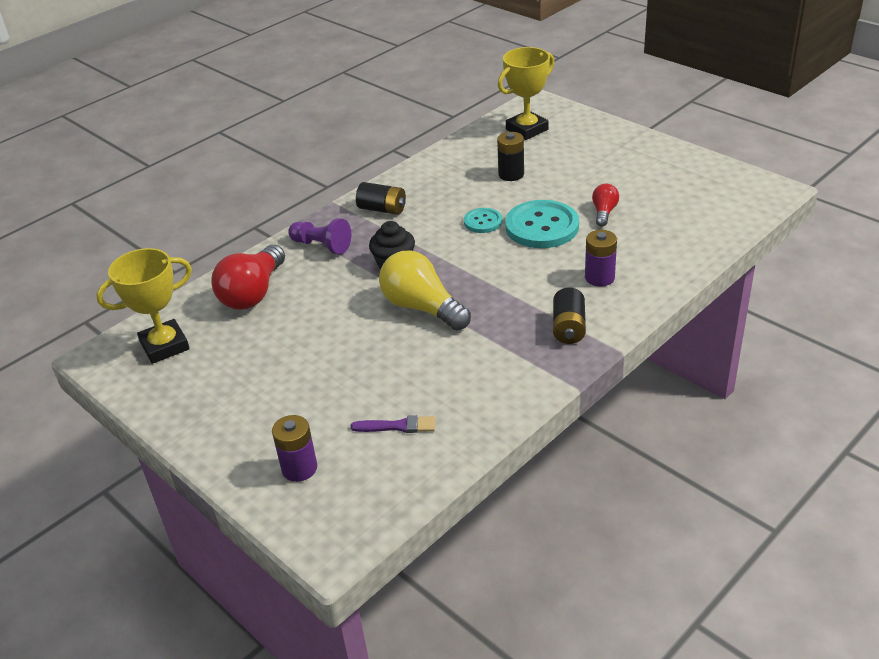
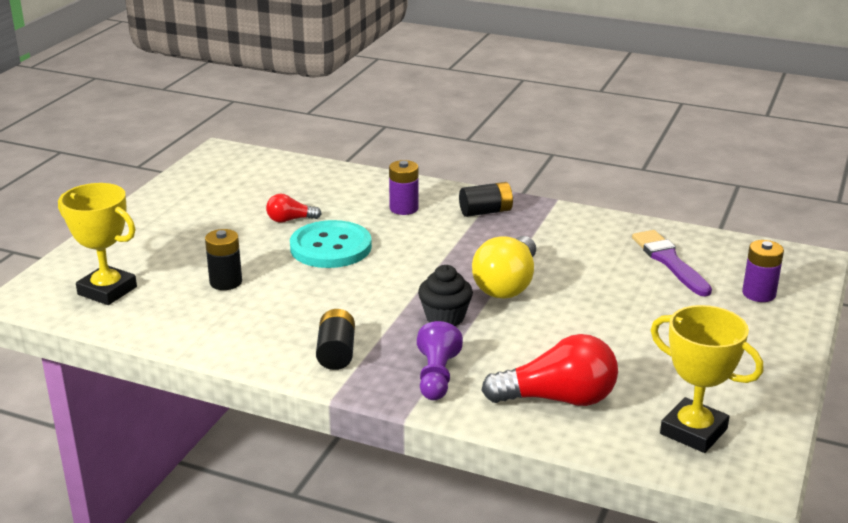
camera: 115 degrees left, 10 degrees down
purple brush [351,415,436,433] -> purple brush [632,230,712,297], size x1.62
turquoise button [464,208,502,233] -> none

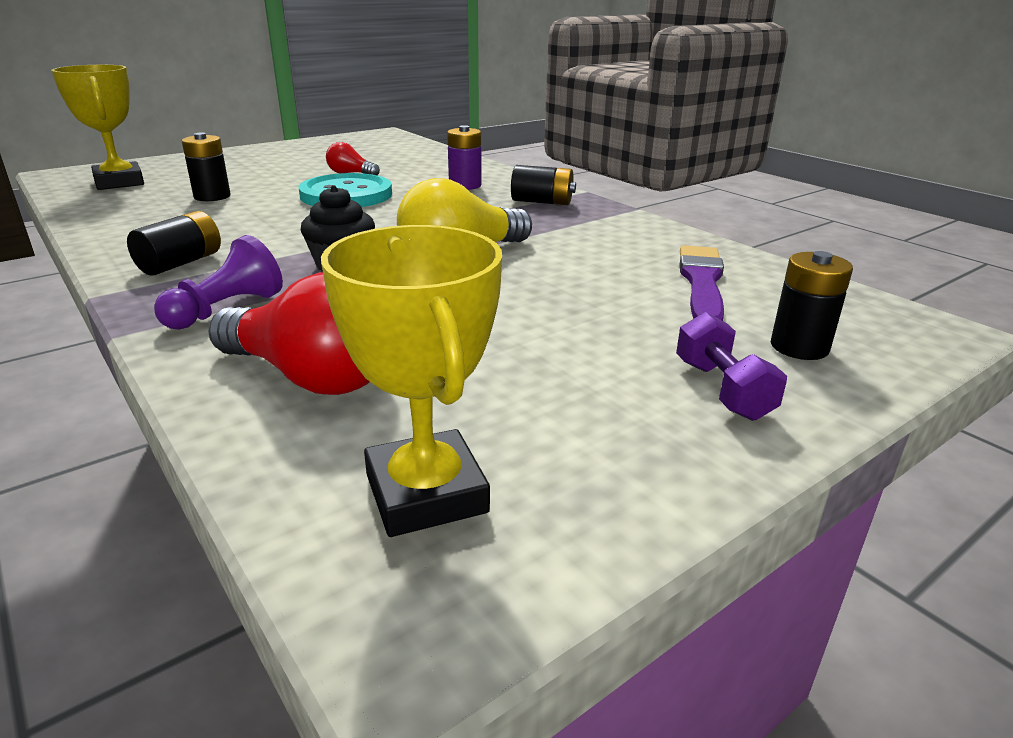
camera: 30 degrees right, 0 degrees up
purple battery [742,240,784,302] -> black battery [771,251,853,360]
none -> purple dumbbell [676,312,787,421]

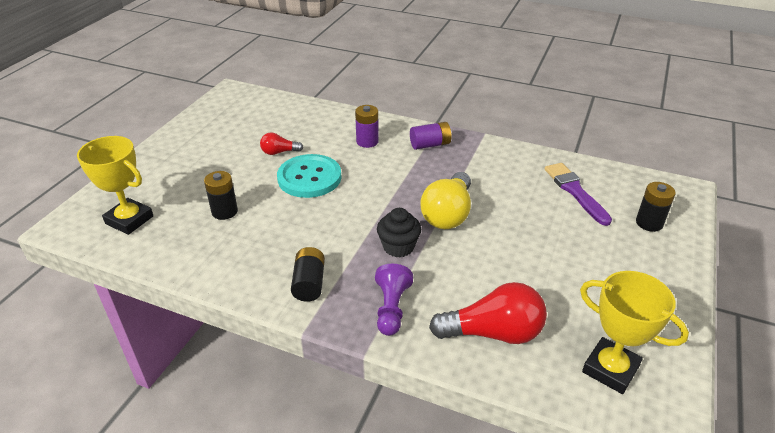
camera: 30 degrees left, 10 degrees up
black battery [511,165,576,205] -> purple battery [410,122,452,150]
purple dumbbell [676,312,787,421] -> none

